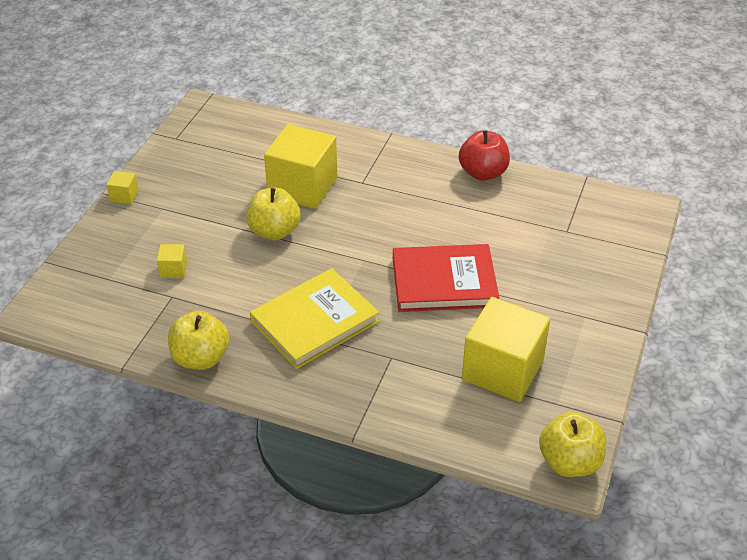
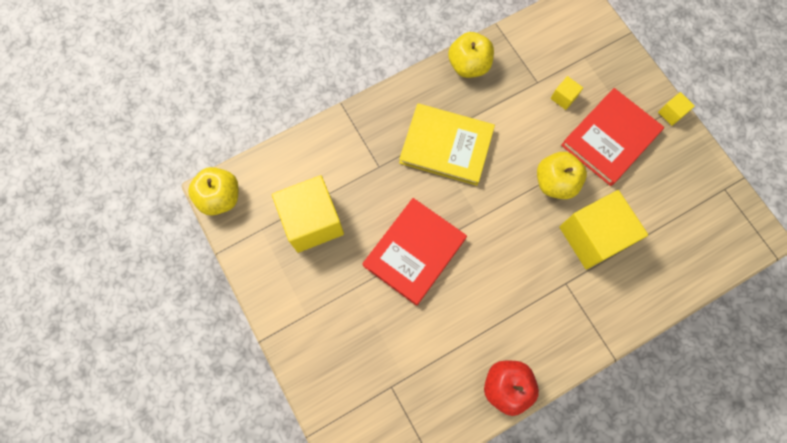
camera: 130 degrees right, 30 degrees up
yellow book [250,268,379,369] -> yellow book turned 75 degrees counterclockwise [399,103,495,186]
none -> red book [561,88,664,186]

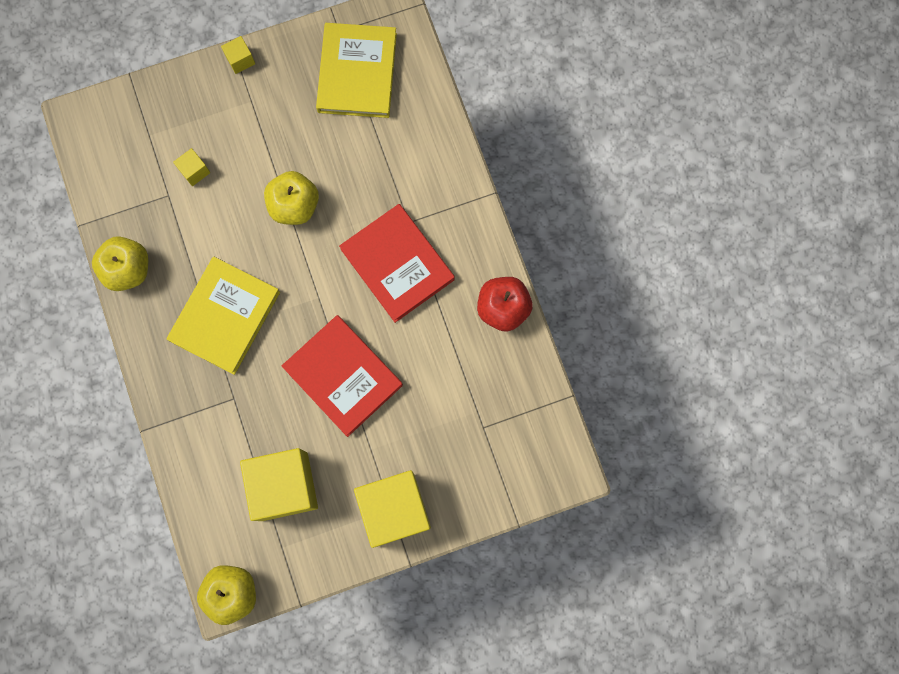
camera: 80 degrees left, 5 degrees up
yellow cube [559,190,648,269] -> yellow cube moved to [354,470,431,548]
red book [561,88,664,186] -> red book moved to [339,204,455,323]
none -> yellow book [316,23,397,118]

